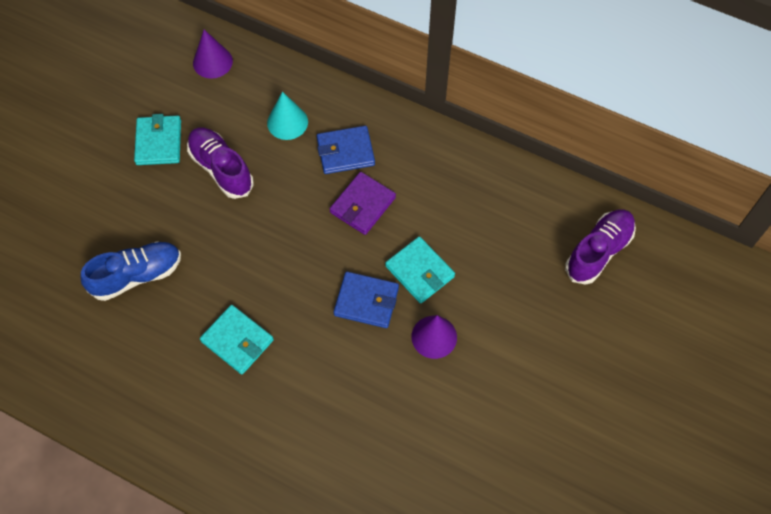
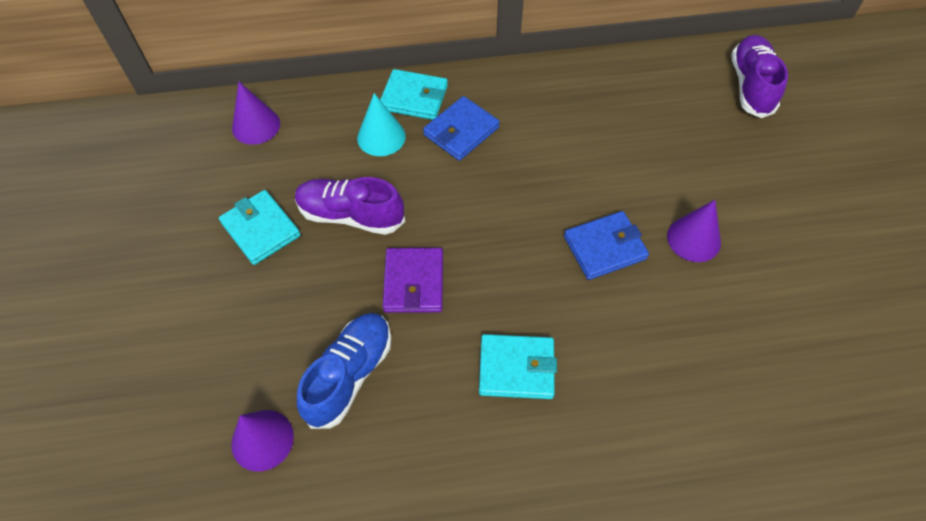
camera: 35 degrees left, 5 degrees down
purple wallet [330,172,396,235] -> purple wallet moved to [383,248,443,313]
turquoise wallet [385,236,455,304] -> turquoise wallet moved to [380,69,448,120]
none -> purple cone [231,410,294,471]

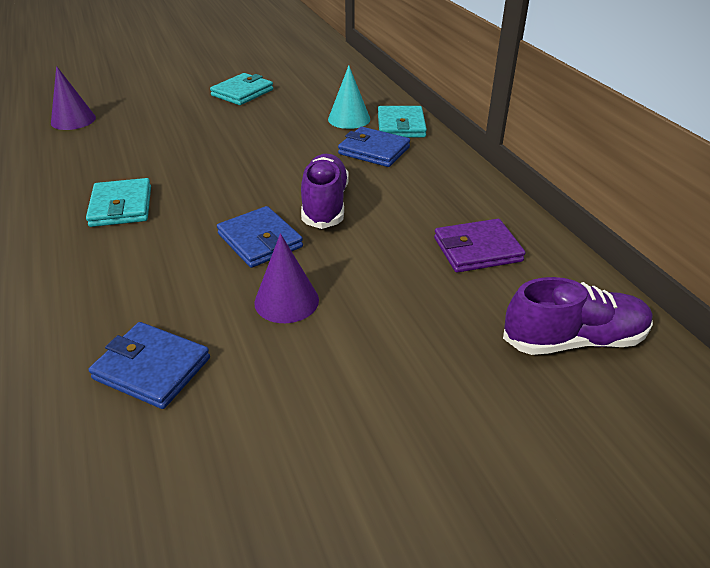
camera: 75 degrees right, 20 degrees down
purple cone [232,82,280,145] -> none
purple shoe [295,177,405,235] -> purple shoe moved to [301,154,349,229]
blue shoe [297,313,391,429] -> none
purple wallet [383,248,443,313] -> purple wallet moved to [434,219,525,273]
none -> blue wallet [89,322,210,409]

